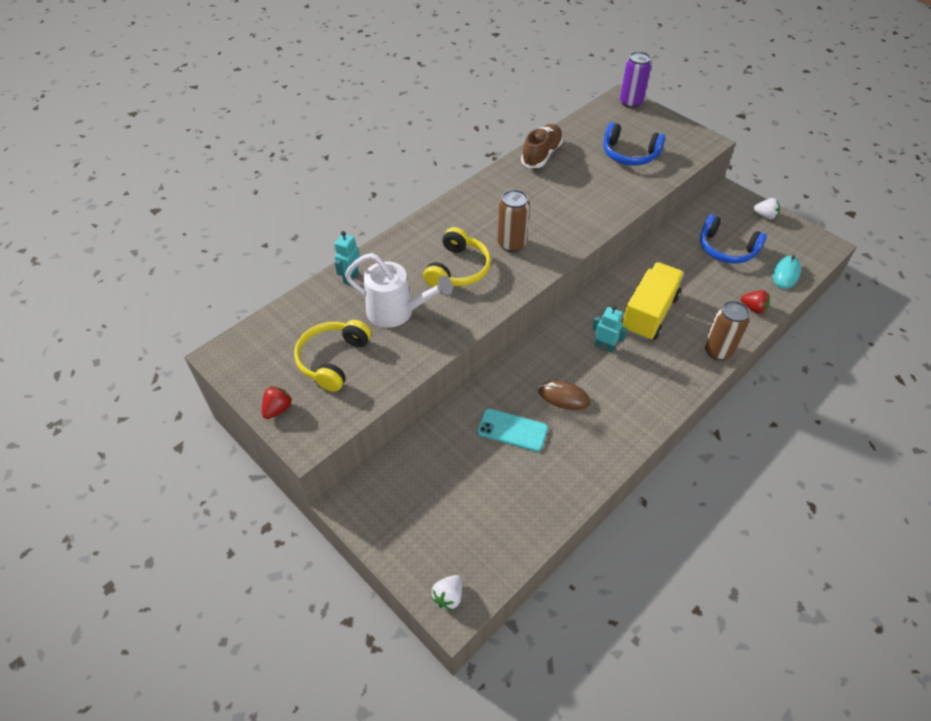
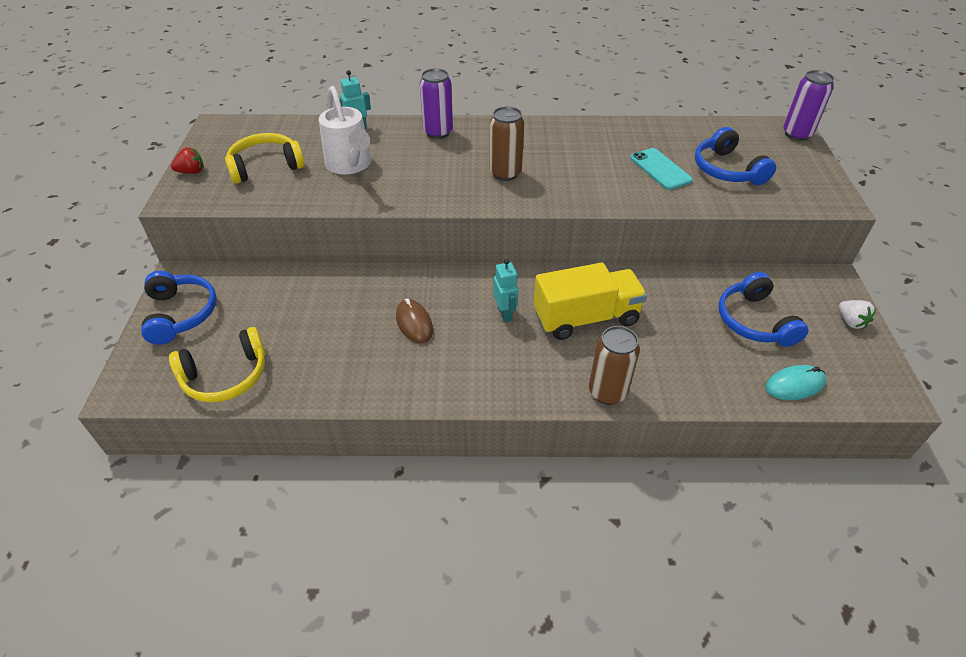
camera: 45 degrees right, 5 degrees down
yellow headphones [423,227,491,287] -> yellow headphones moved to [169,327,266,402]
white strawberry [431,575,462,610] -> none
turquoise phone [477,408,548,452] -> turquoise phone moved to [630,148,693,190]
brown shoe [521,124,563,168] -> none
red strawberry [741,290,770,314] -> none
none -> blue headphones [141,271,217,345]
none -> purple can [420,68,453,139]

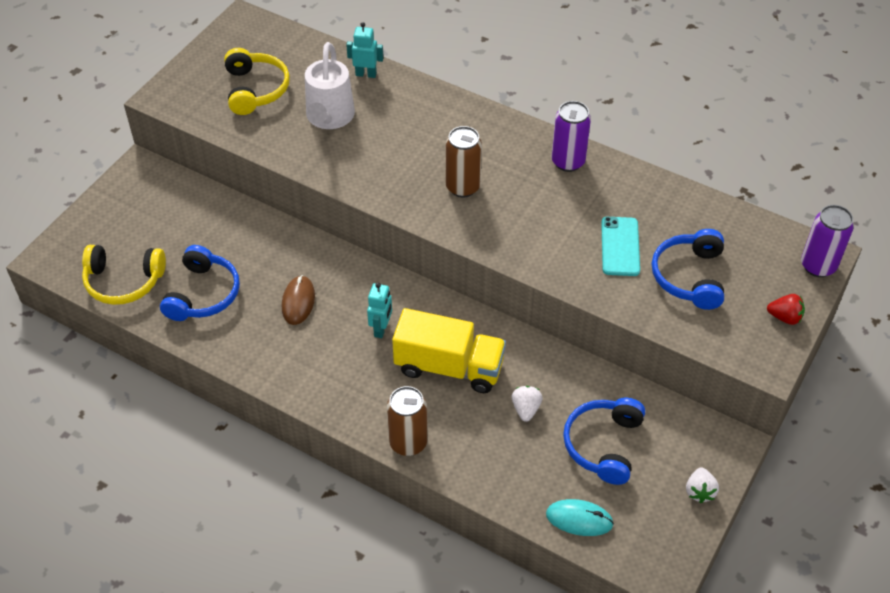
camera: 30 degrees right, 5 degrees up
blue headphones [141,271,217,345] -> blue headphones moved to [160,245,240,321]
red strawberry [171,147,204,174] -> red strawberry moved to [767,294,805,325]
yellow headphones [225,133,305,184] -> yellow headphones turned 75 degrees clockwise [224,48,290,115]
purple can [420,68,453,139] -> purple can moved to [551,101,591,172]
none -> white strawberry [512,386,542,422]

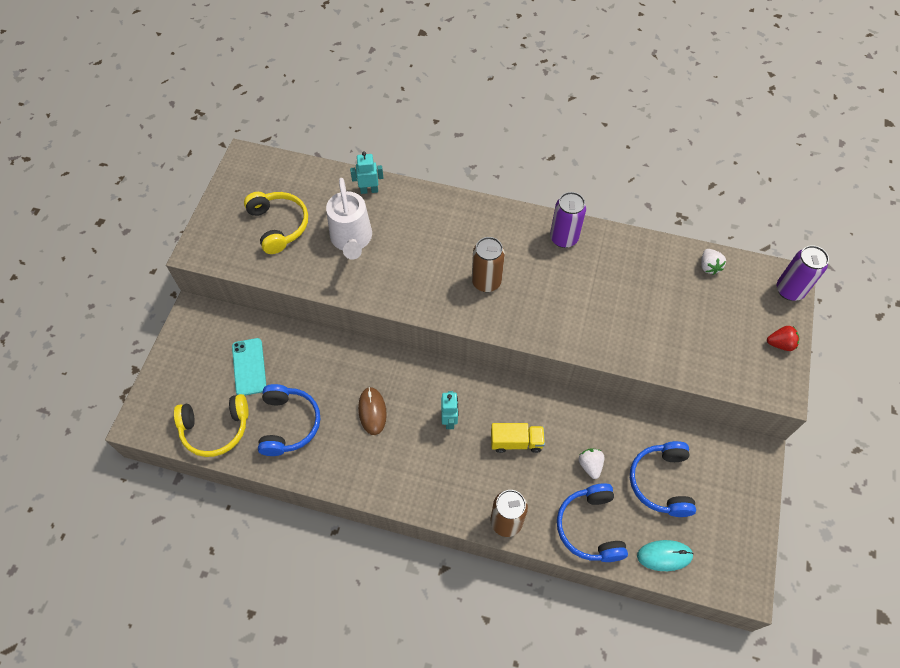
camera: 15 degrees left, 10 degrees up
yellow truck [392,308,506,393] -> yellow truck [491,423,545,453], size x0.59
turquoise phone [601,217,640,276] -> turquoise phone moved to [232,338,266,396]
blue headphones [652,229,724,310] -> blue headphones moved to [557,483,628,562]
white strawberry [686,468,719,503] -> white strawberry moved to [701,249,726,275]

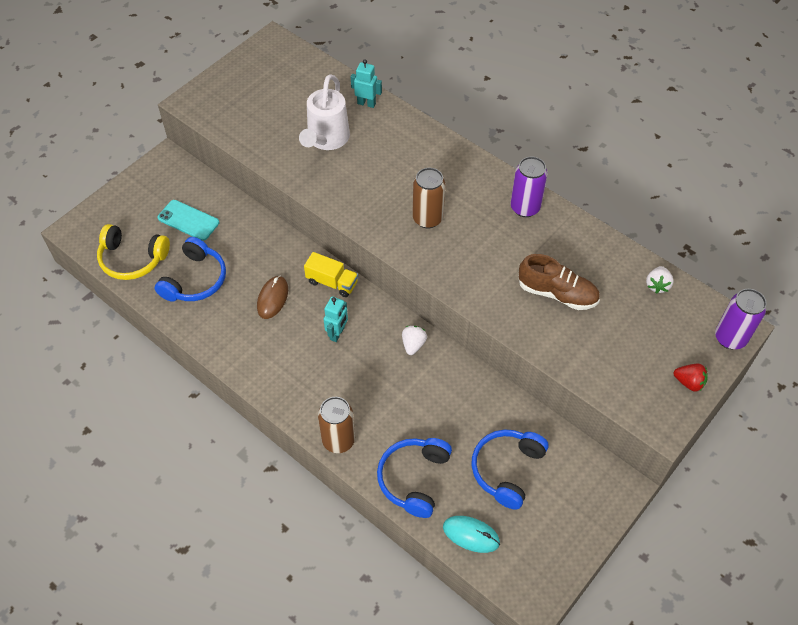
camera: 25 degrees right, 5 degrees down
turquoise phone [232,338,266,396] -> turquoise phone turned 75 degrees counterclockwise [157,200,219,241]
yellow headphones [244,192,308,254] -> none
yellow truck [491,423,545,453] -> yellow truck moved to [304,252,358,297]
white strawberry [578,448,604,479] -> white strawberry moved to [402,326,427,355]
none -> brown shoe [518,254,600,310]

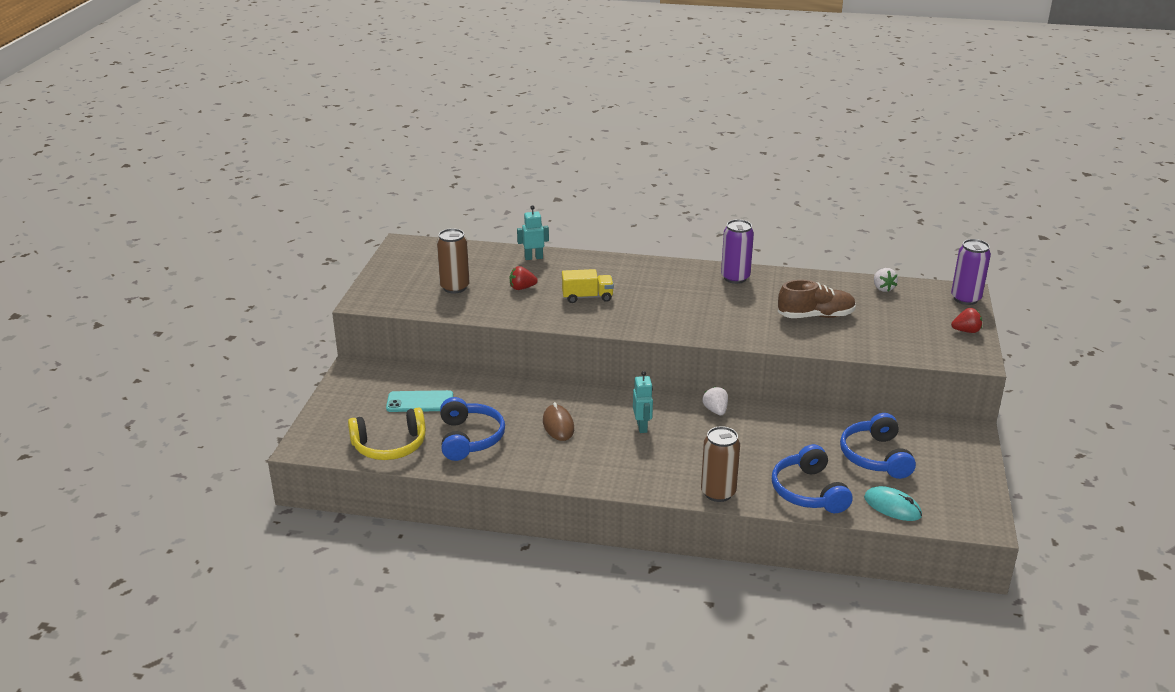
camera: 30 degrees left, 25 degrees down
white watering can [299,74,350,150] -> red strawberry [510,266,538,290]
yellow truck [304,252,358,297] -> yellow truck moved to [562,269,614,303]
brown can [413,168,445,228] -> brown can moved to [437,228,470,294]
turquoise mouse [443,516,500,553] -> turquoise mouse turned 45 degrees clockwise [864,486,922,521]

